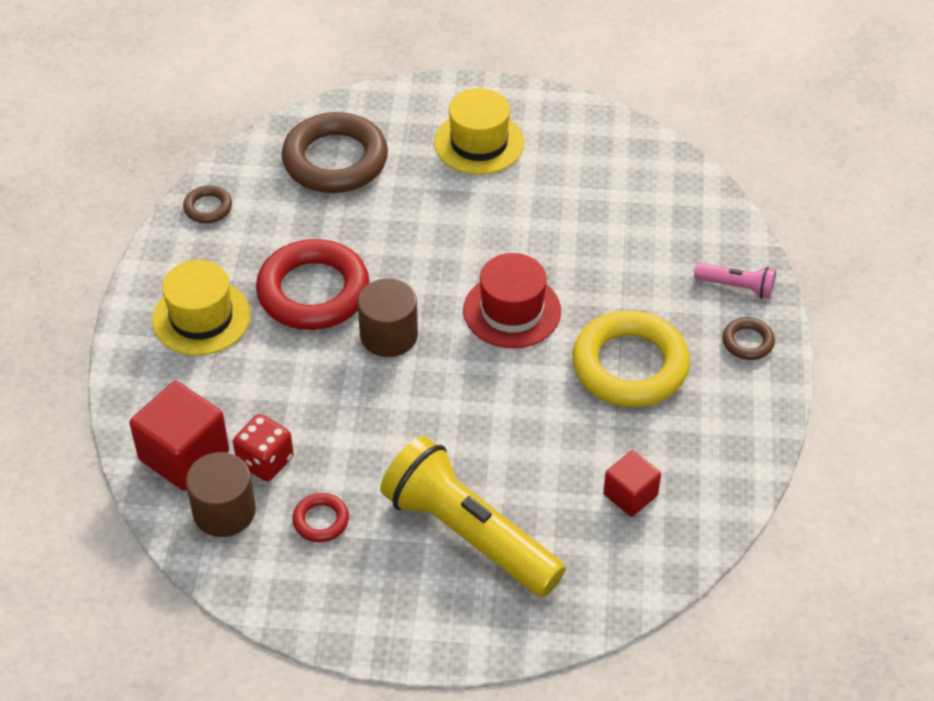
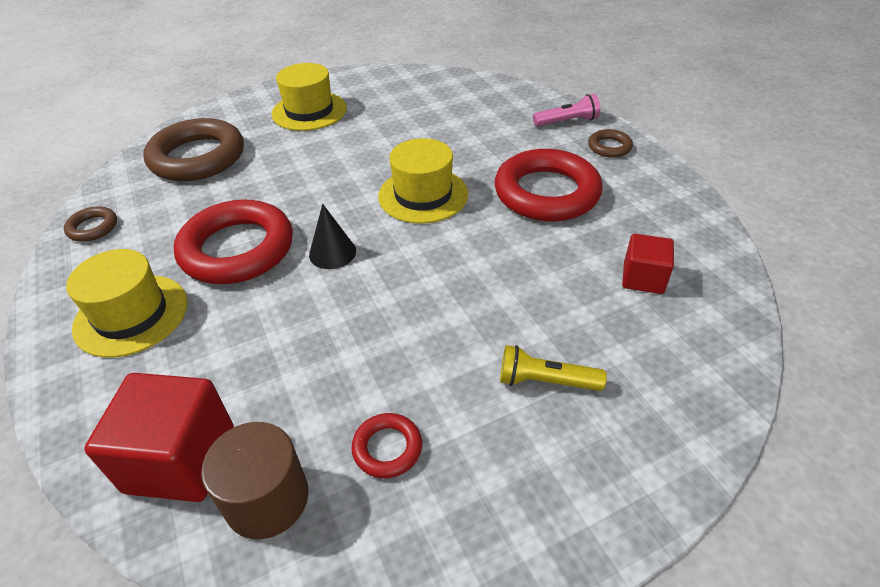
camera: 30 degrees left, 5 degrees down
red dice [233,414,294,481] -> none
brown cylinder [358,278,418,357] -> black cone [309,204,356,269]
yellow flashlight [380,436,566,597] -> yellow flashlight [500,345,607,391], size x0.45
red hat [463,253,561,348] -> yellow hat [378,138,468,224]
yellow ring [572,310,690,407] -> red ring [495,149,603,222]

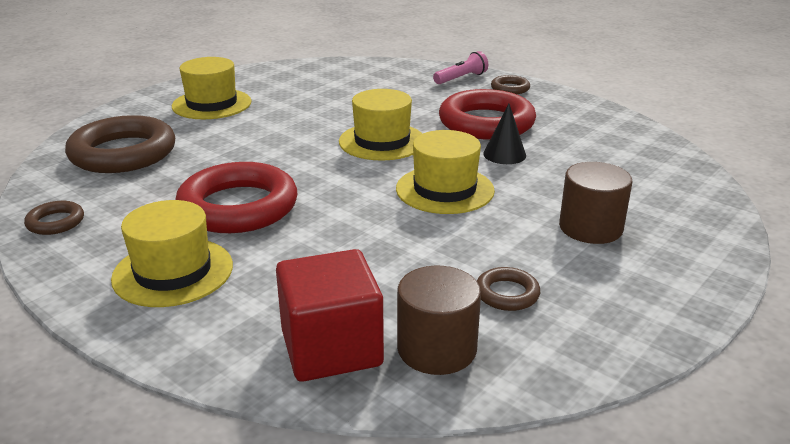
camera: 25 degrees left, 15 degrees down
black cone [309,204,356,269] -> black cone moved to [483,104,526,164]
red ring [351,413,422,478] -> brown ring [477,267,540,311]
yellow flashlight [500,345,607,391] -> brown cylinder [559,162,632,244]
red cube [622,234,674,294] -> none
none -> yellow hat [396,130,495,214]

